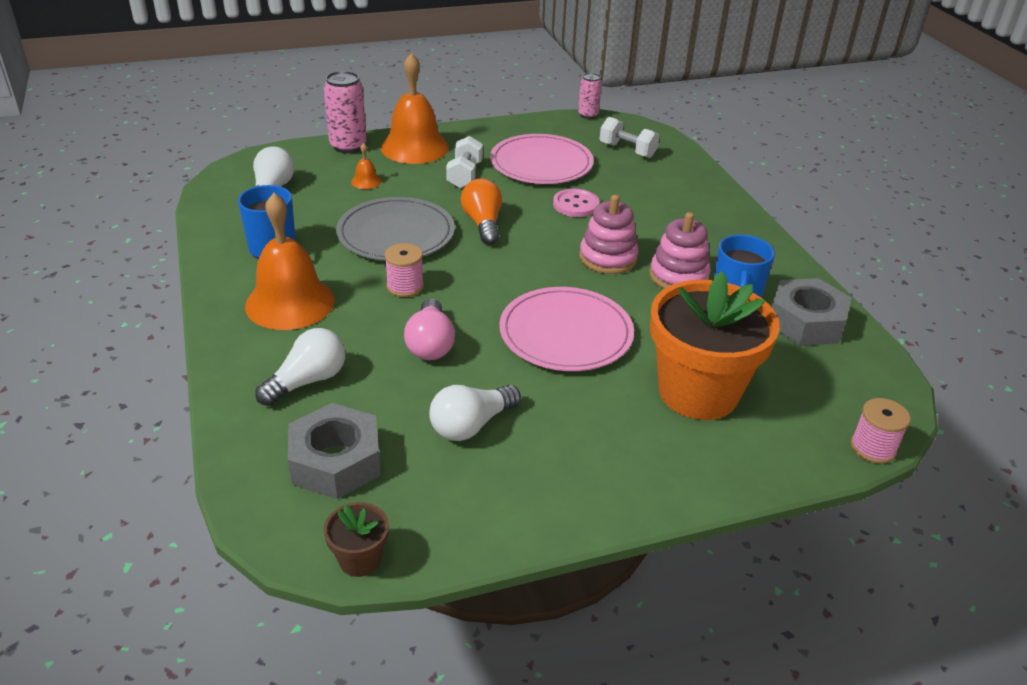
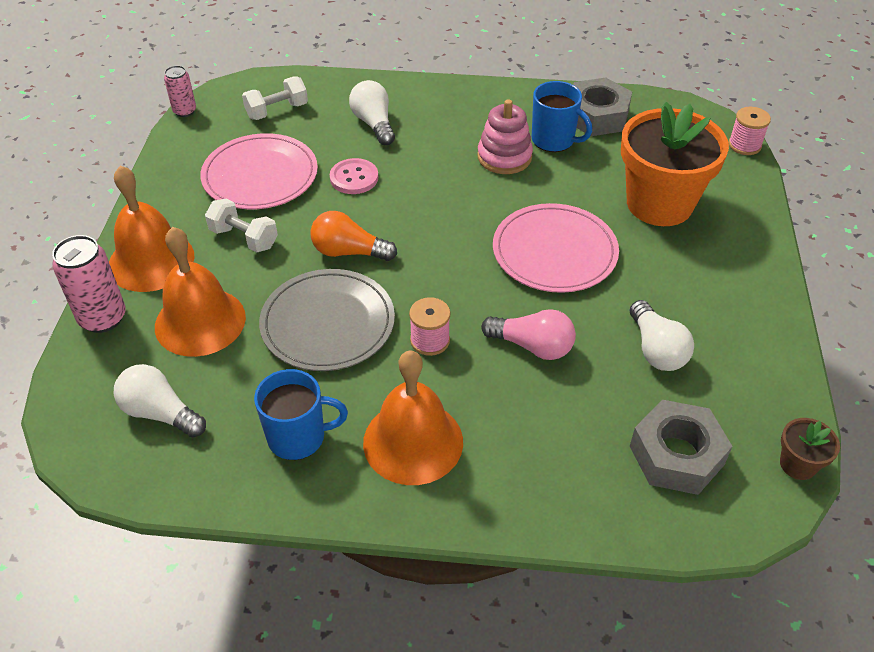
camera: 65 degrees left, 10 degrees up
white light bulb [255,328,345,406] -> white light bulb moved to [349,80,395,145]
orange bell [351,143,381,189] -> orange bell [155,227,246,357], size x2.42
pink stacking toy [580,195,638,274] -> none

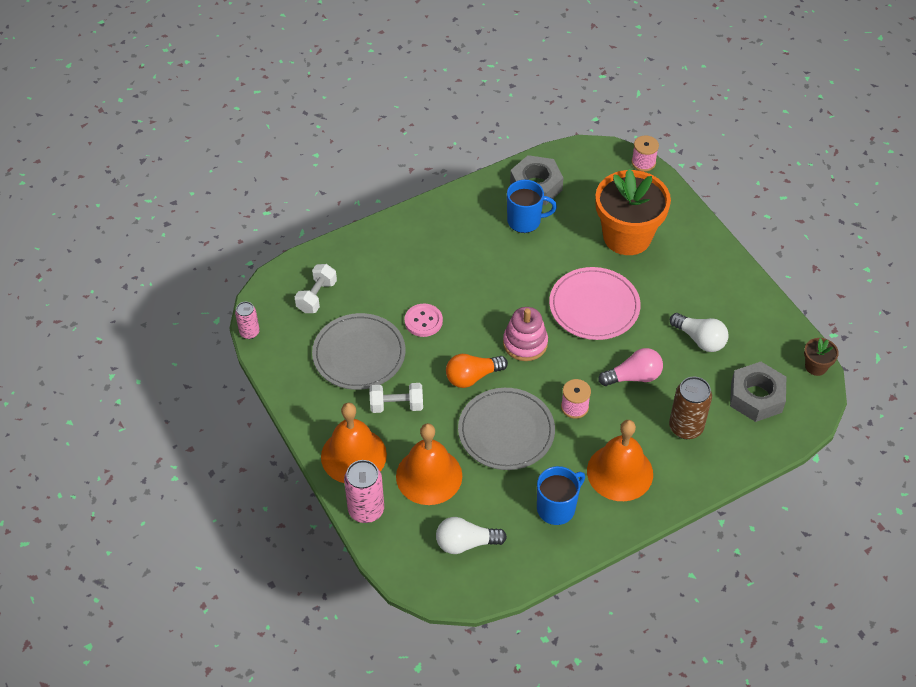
camera: 35 degrees left, 5 degrees up
pink plate [200,133,318,209] -> grey plate [312,313,406,390]
white light bulb [349,80,395,145] -> none
pink stacking toy [477,99,533,174] -> pink stacking toy moved to [503,307,548,361]
none -> brown can [669,377,712,439]

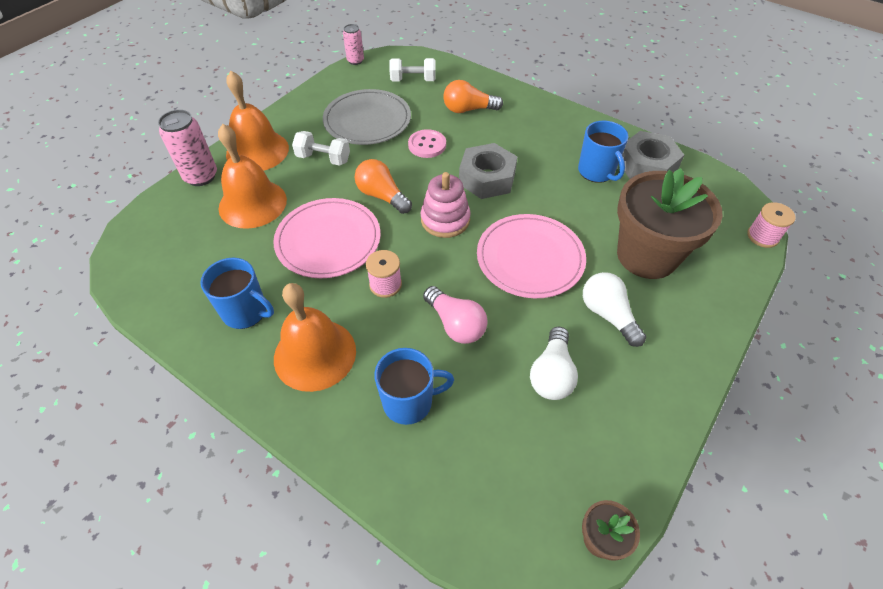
camera: 65 degrees right, 0 degrees up
white dumbbell [370,383,423,413] -> white dumbbell turned 45 degrees counterclockwise [292,131,350,166]
white light bulb [436,517,507,554] -> white light bulb moved to [583,272,646,347]
grey plate [458,388,555,470] -> pink plate [273,198,381,278]
orange flower pot [595,169,671,255] -> brown flower pot [617,168,723,279]
brown can [669,377,712,439] -> blue mug [374,348,454,425]
grey nut [730,362,786,422] -> grey nut moved to [459,143,517,199]
none -> orange light bulb [443,80,503,113]

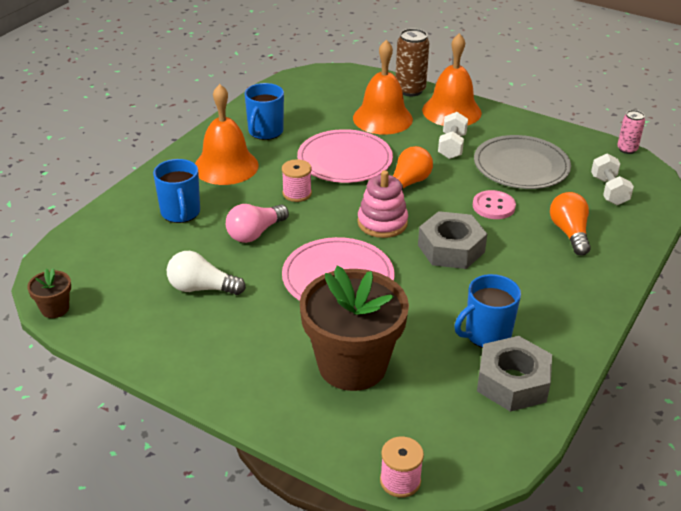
camera: 85 degrees right, 15 degrees down
pink can [158,110,217,186] -> brown can [395,28,429,96]
white light bulb [583,272,646,347] -> none

